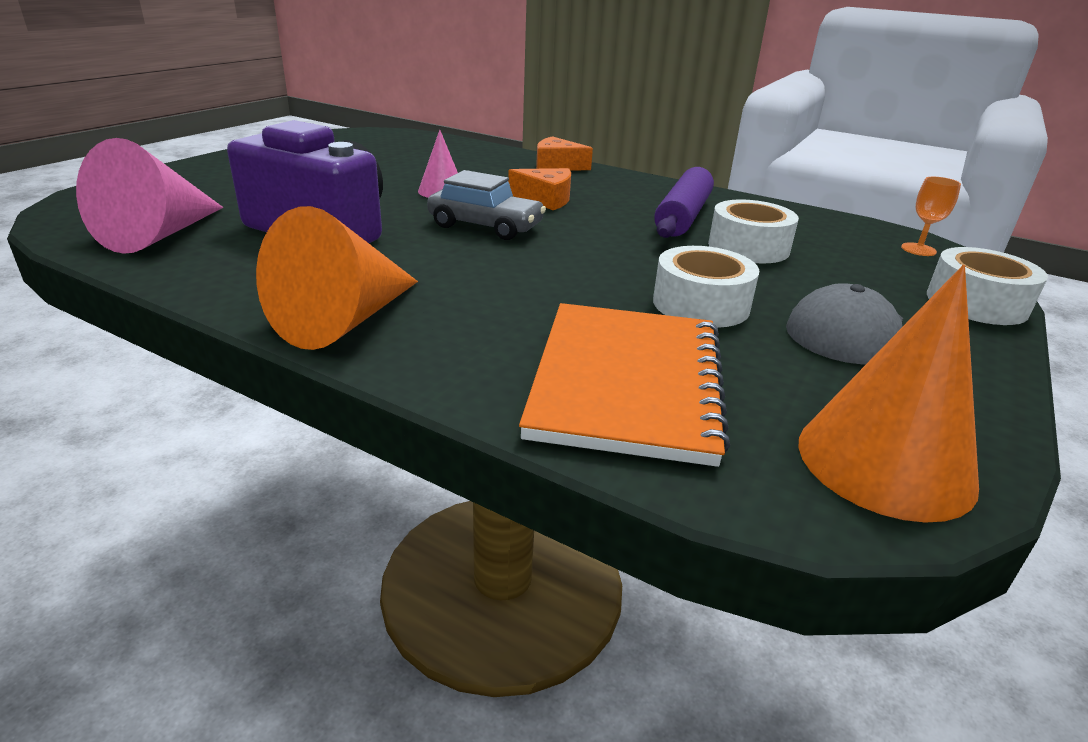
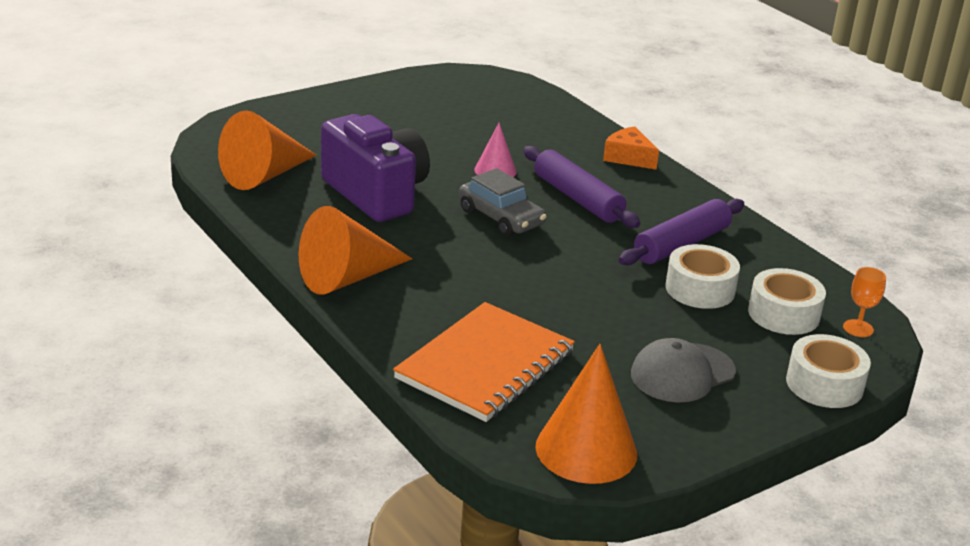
camera: 25 degrees right, 0 degrees up
pink cone [76,138,223,254] -> orange cone [218,111,317,190]
orange cheese [508,168,571,210] -> purple rolling pin [523,146,640,228]
white tape [653,246,759,328] -> white tape moved to [748,268,826,335]

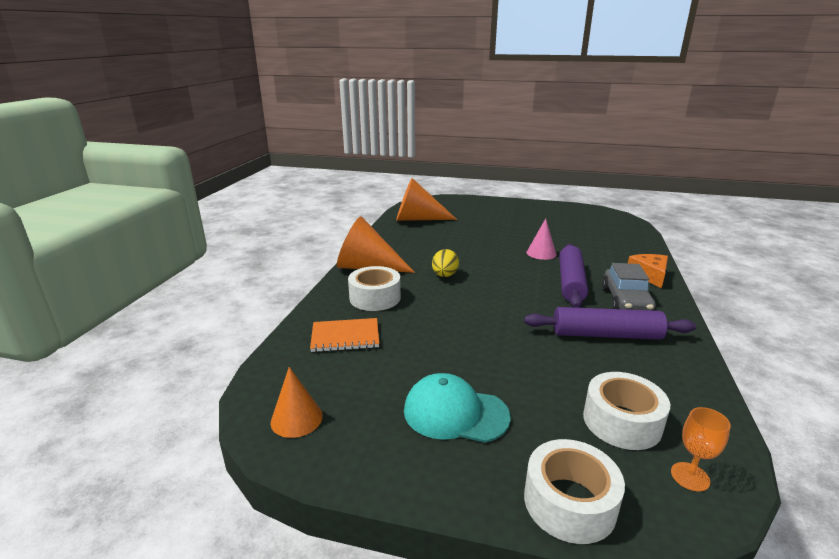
camera: 50 degrees right, 5 degrees down
purple camera [321,114,430,222] -> none
orange notebook [393,302,575,422] -> orange notebook [310,318,379,352], size x0.55
grey car [459,168,547,236] -> grey car moved to [602,263,656,311]
orange cone [535,344,637,484] -> orange cone [271,367,323,438], size x0.56
grey cap [631,338,736,403] -> turquoise cap [404,373,511,443]
white tape [665,244,740,309] -> white tape moved to [348,266,401,311]
none -> yellow egg [432,249,459,277]

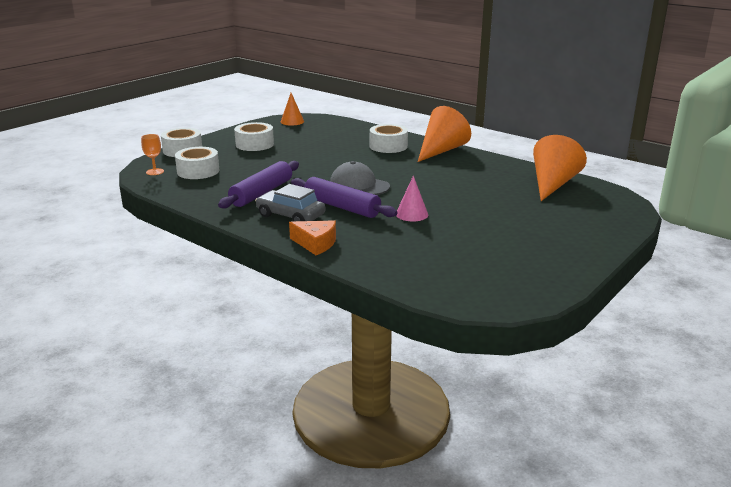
camera: 115 degrees right, 0 degrees up
orange notebook [310,318,379,352] -> none
turquoise cap [404,373,511,443] -> white tape [234,122,274,151]
yellow egg [432,249,459,277] -> none
none -> grey cap [330,161,390,195]

